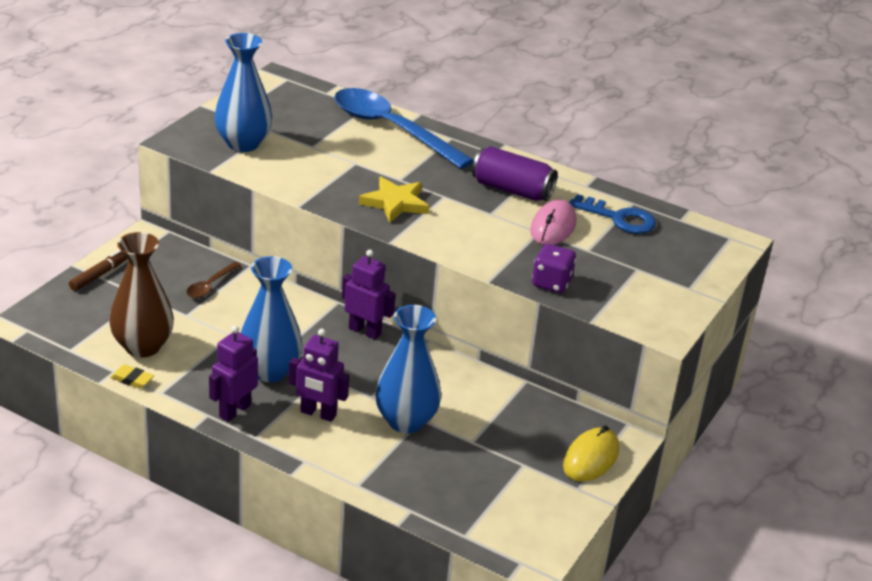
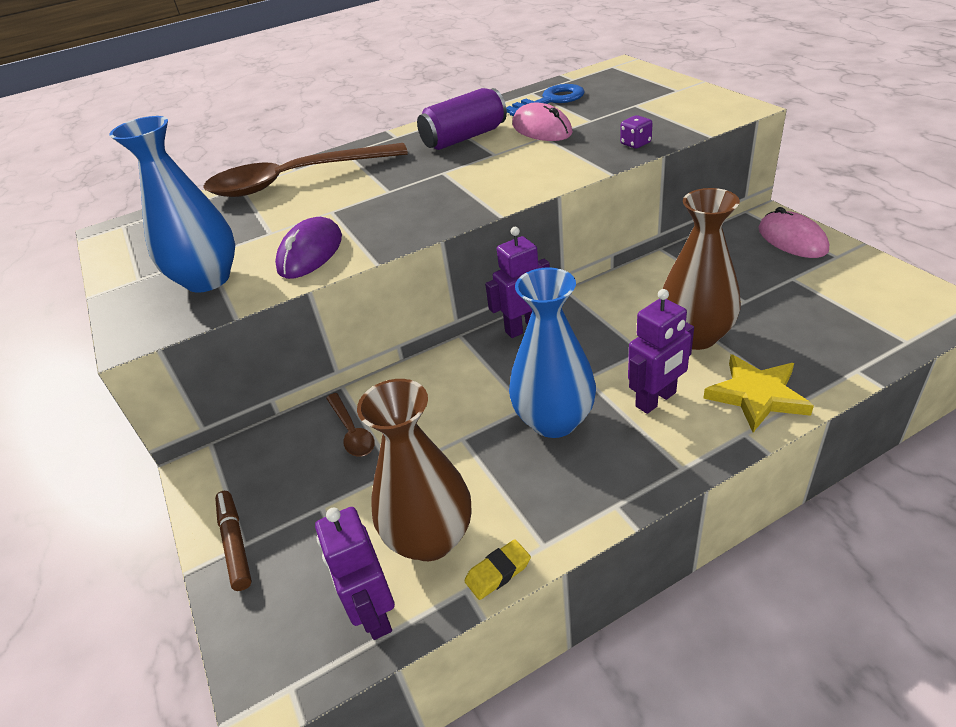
camera: 50 degrees left, 5 degrees up
purple robot [209,325,258,422] -> purple robot moved to [315,507,395,640]
blue spoon [334,88,474,169] -> brown spoon [203,143,408,197]
yellow star [359,177,429,223] -> yellow star moved to [703,354,814,432]
blue vase [376,305,441,433] -> brown vase [663,188,741,350]
purple dice [532,244,576,293] -> purple dice [620,115,653,148], size x0.65
yellow mouse [563,425,619,482] -> pink mouse [758,207,829,258]
none -> purple mouse [275,217,342,279]

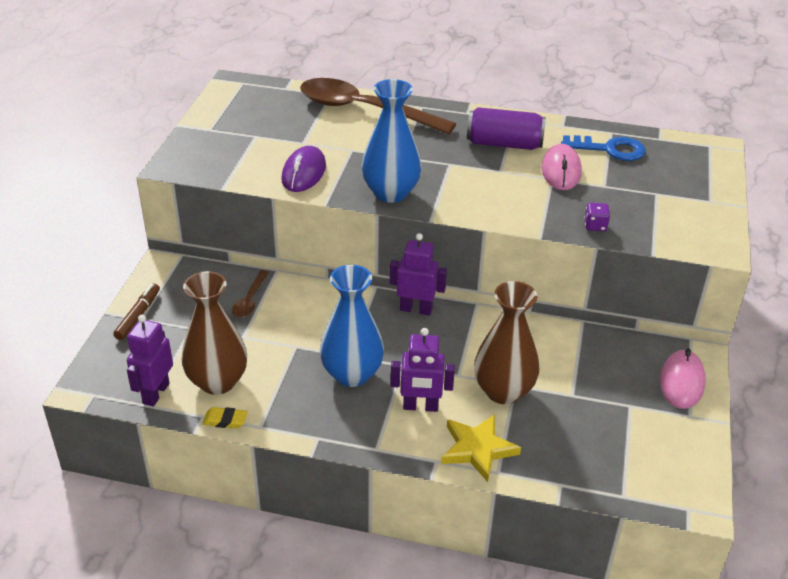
camera: 35 degrees right, 0 degrees up
blue vase [109,116,235,293] -> blue vase moved to [362,79,422,203]
purple mouse [275,217,342,279] -> purple mouse turned 45 degrees counterclockwise [281,146,326,192]

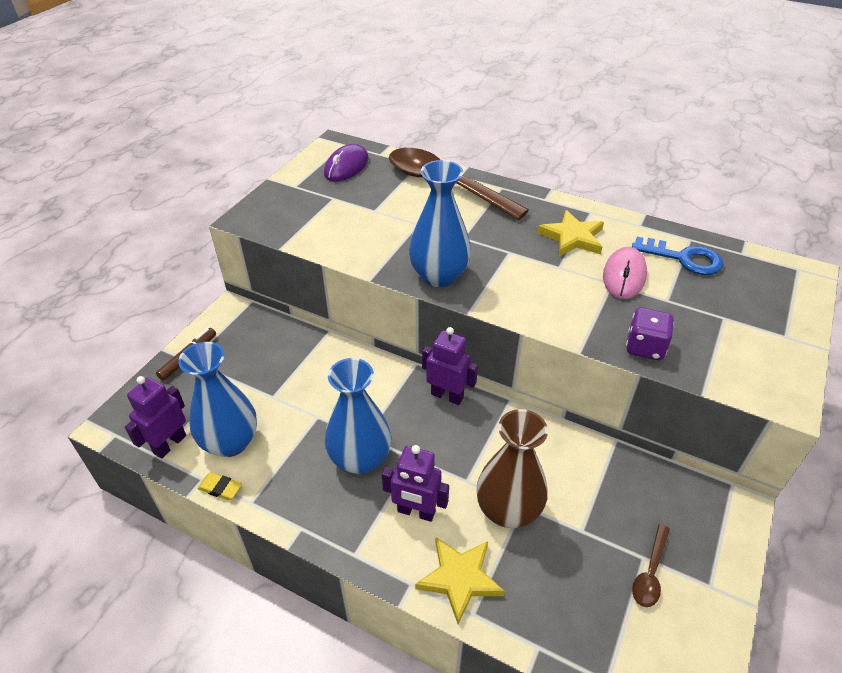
camera: 15 degrees right, 5 degrees up
brown vase [181,271,247,395] -> blue vase [178,342,257,457]
brown spoon [232,270,269,318] -> brown spoon moved to [632,524,670,607]
purple mouse [281,146,326,192] -> purple mouse moved to [324,144,369,182]
purple can [467,107,546,150] -> yellow star [538,210,604,257]
purple dice [584,203,610,231] -> purple dice [626,308,674,360], size x1.55
pink mouse [660,349,706,409] -> none

